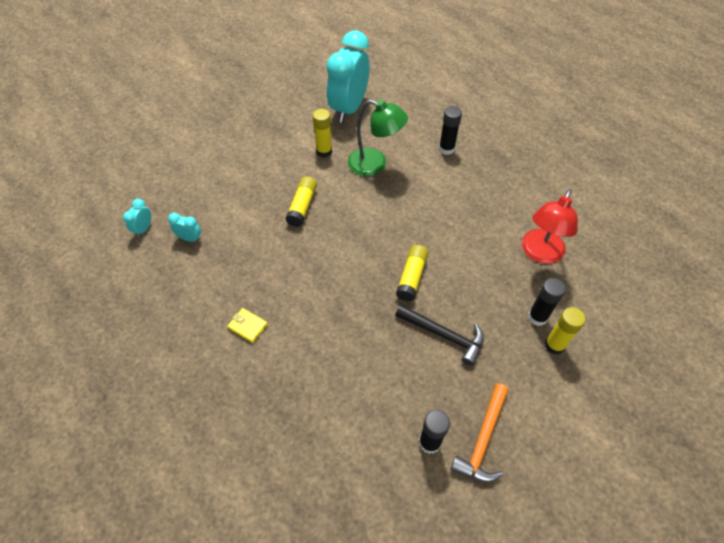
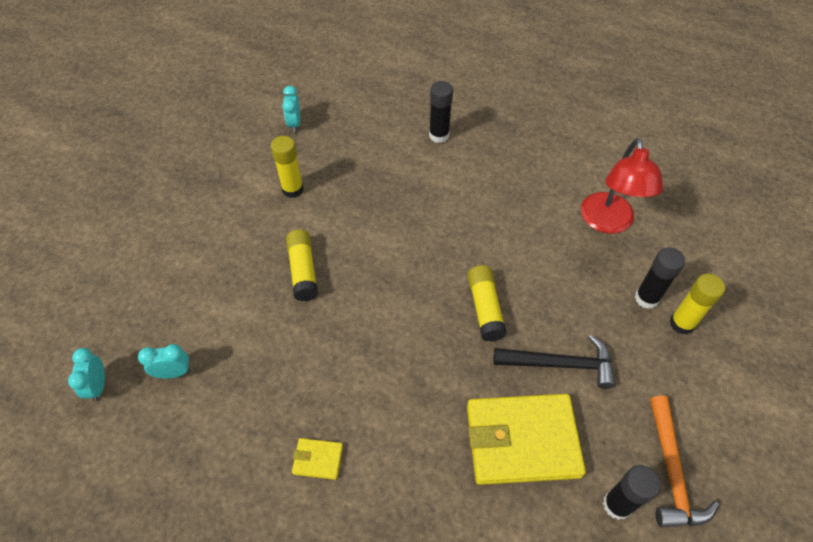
camera: 25 degrees left, 0 degrees up
turquoise clock [327,31,370,123] -> turquoise clock [282,86,300,133], size x0.40
green lamp [348,100,408,176] -> none
none -> yellow wallet [467,394,586,485]

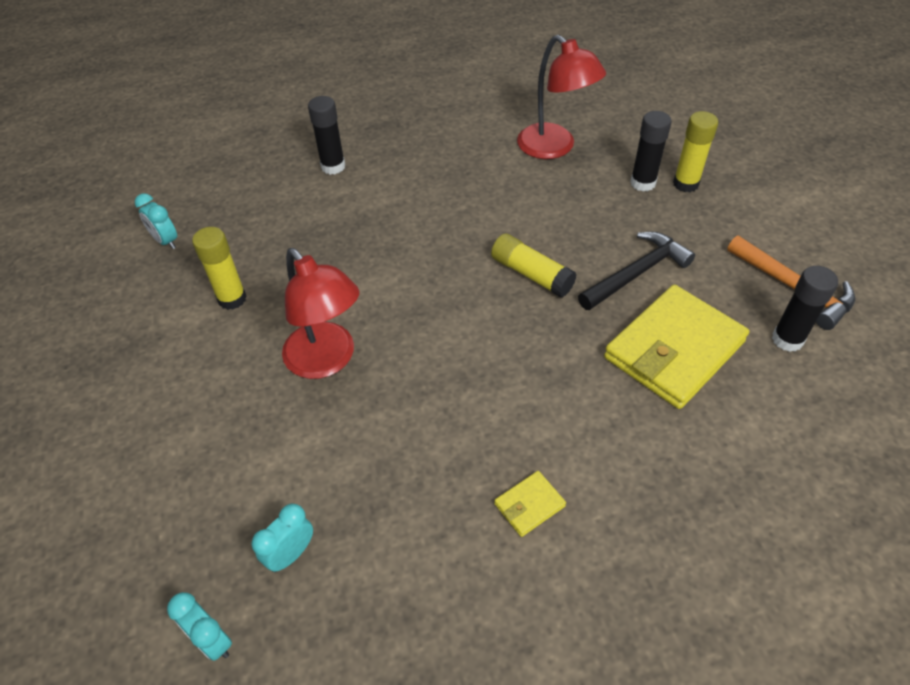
camera: 40 degrees left, 5 degrees down
yellow glue stick [286,230,318,301] -> red lamp [282,248,360,379]

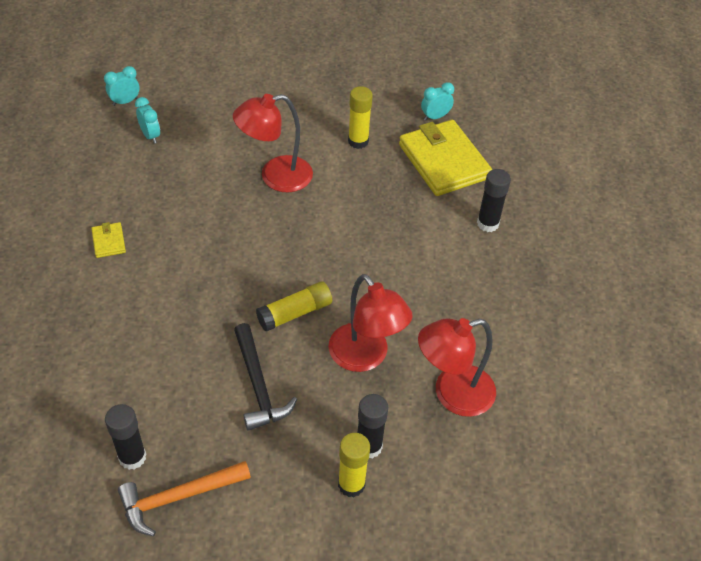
camera: 105 degrees right, 0 degrees up
yellow wallet [604,285,749,409] -> yellow wallet moved to [399,120,492,196]
none -> red lamp [328,274,413,372]

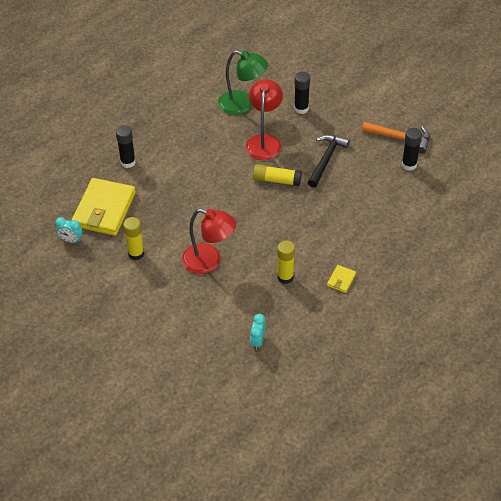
camera: 135 degrees left, 0 degrees up
turquoise clock [104,66,140,106] -> none
yellow glue stick [338,433,370,497] -> yellow glue stick moved to [277,240,295,284]
red lamp [418,318,496,417] -> green lamp [218,50,268,115]

